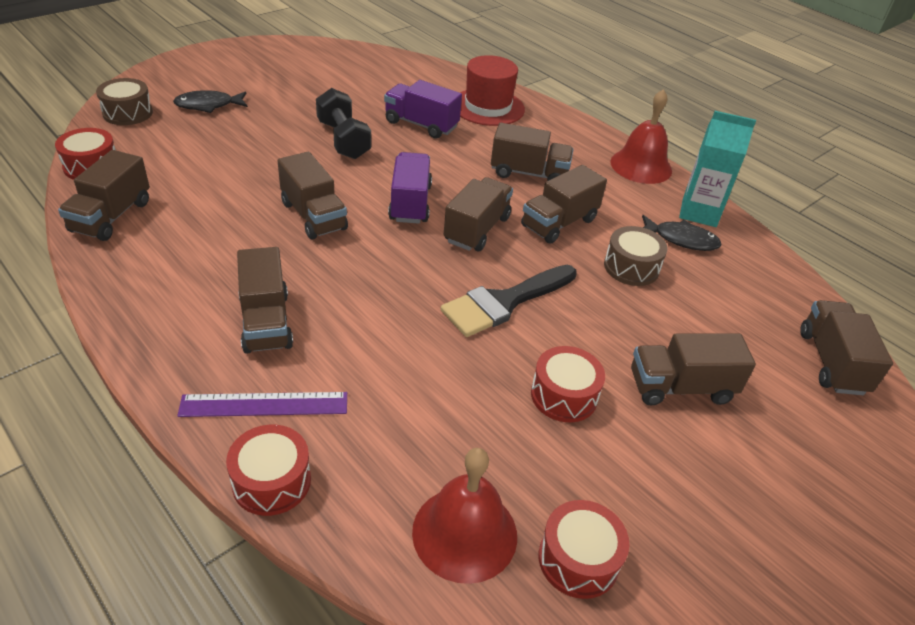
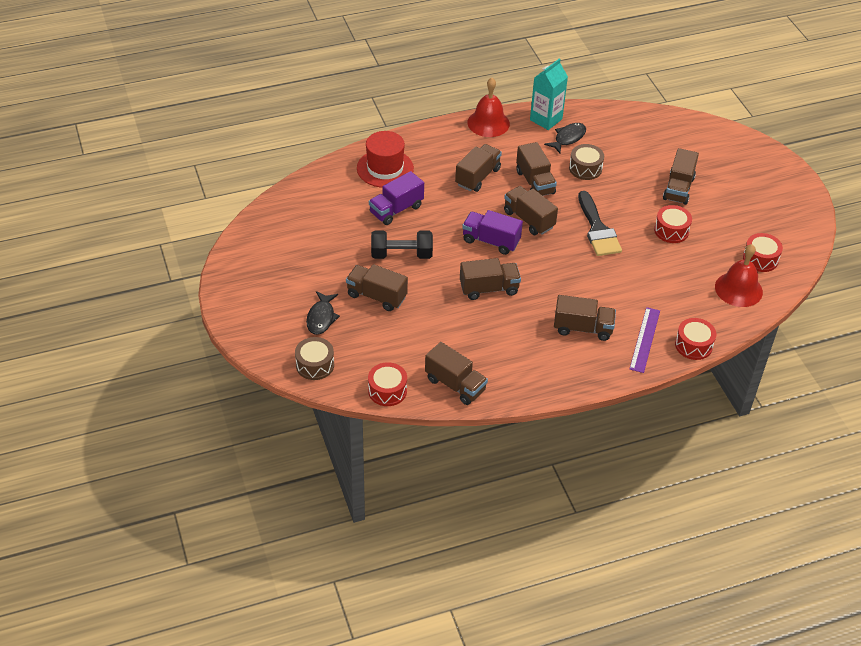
camera: 65 degrees left, 5 degrees up
brown truck [800,300,893,395] -> brown truck moved to [346,264,408,311]

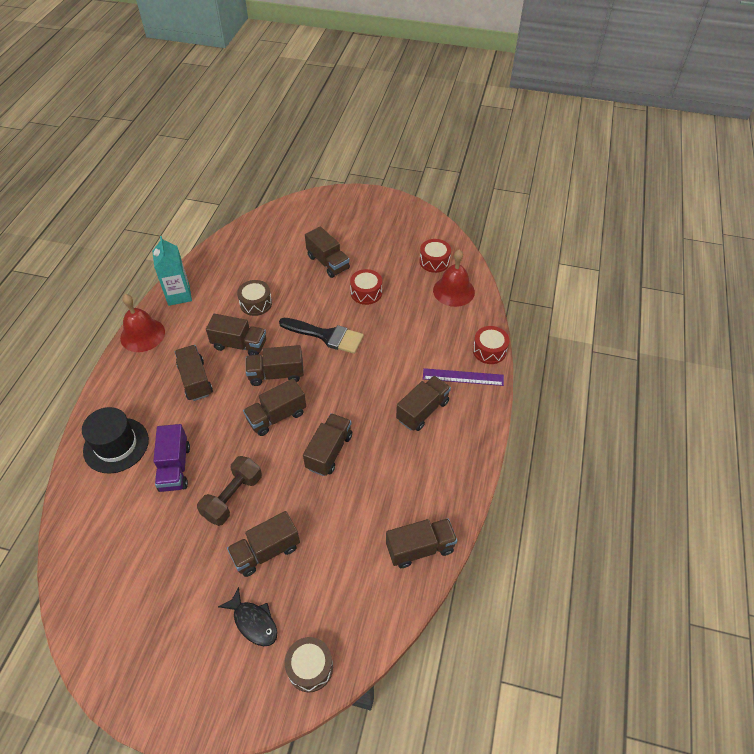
camera: 55 degrees left, 5 degrees up
red hat [357,131,414,188] -> black hat [82,407,149,474]
red drum [368,362,407,406] -> none
black dumbbell [371,231,433,259] -> brown dumbbell [197,456,262,526]
purple truck [462,210,523,255] -> brown truck [243,379,306,436]
black fish [544,123,586,153] -> none
purple ruler [629,307,660,373] -> purple ruler turned 45 degrees counterclockwise [423,368,504,386]

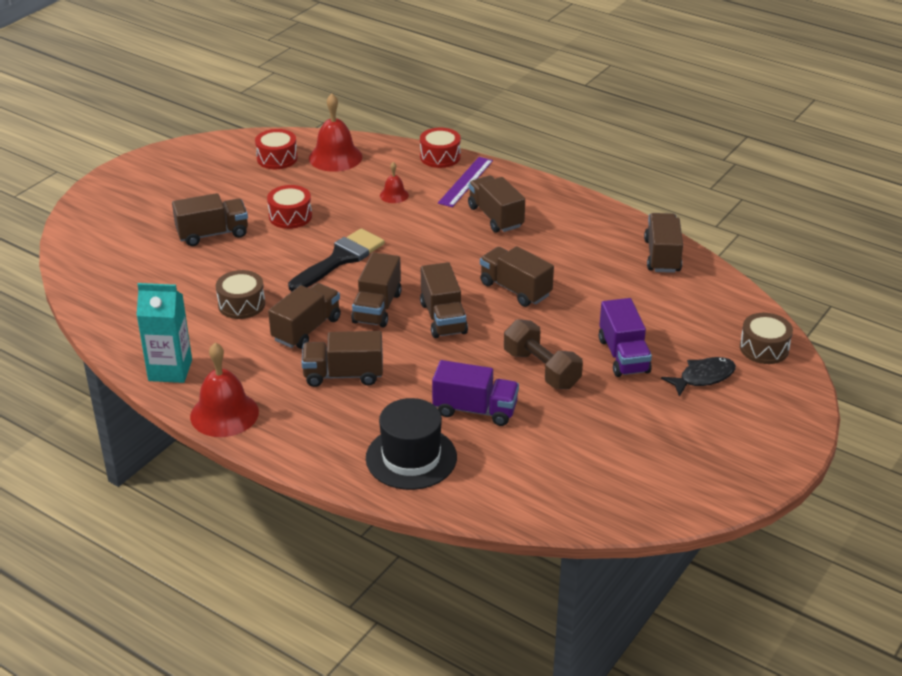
camera: 70 degrees left, 15 degrees down
brown truck [227,511,300,577] -> purple truck [599,298,652,377]
none -> red bell [380,162,409,203]

